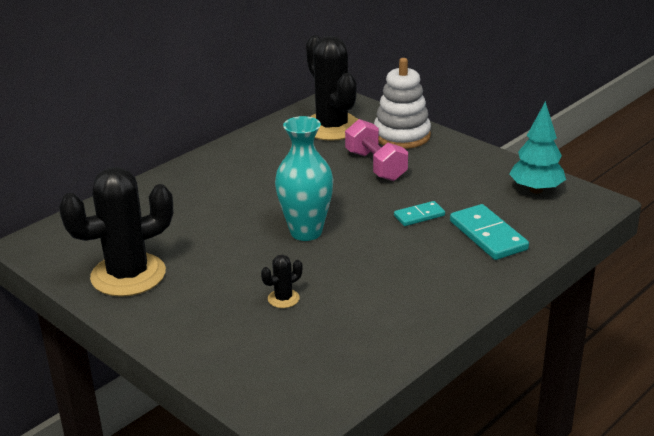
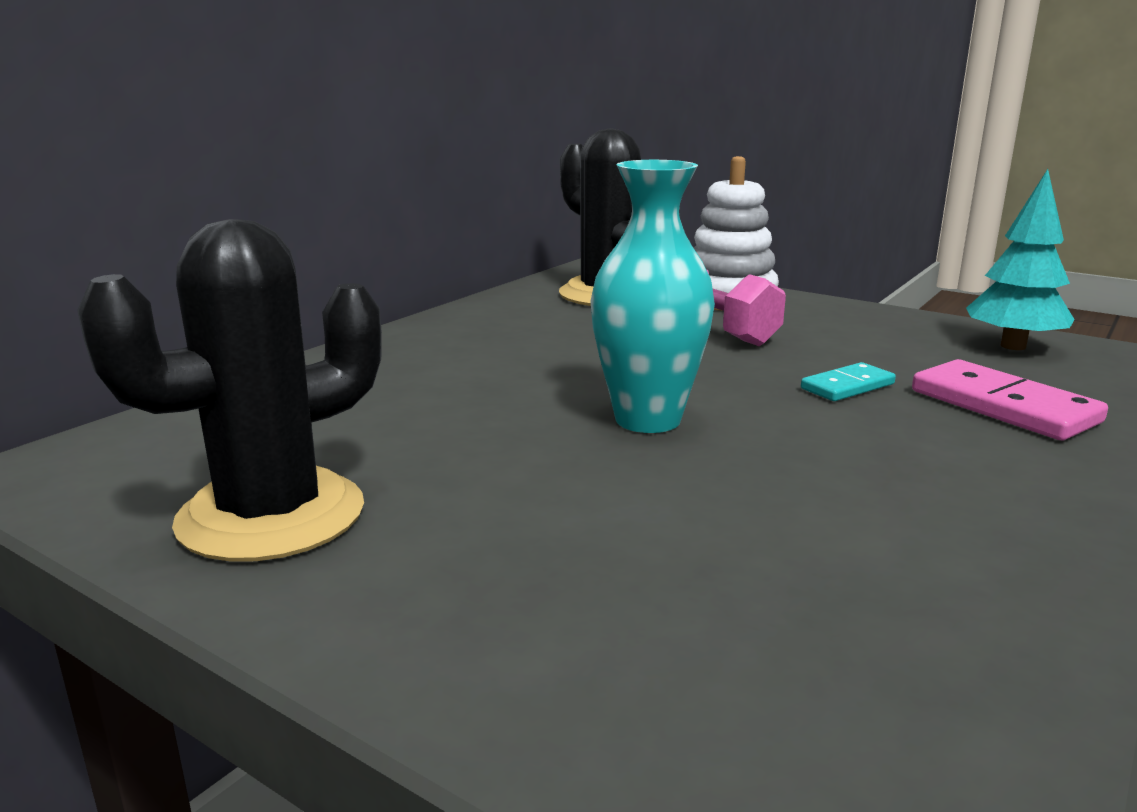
camera: 10 degrees left, 10 degrees down
black cactus [261,255,302,308] -> none
turquoise domino [450,204,529,260] -> pink domino [912,359,1108,440]

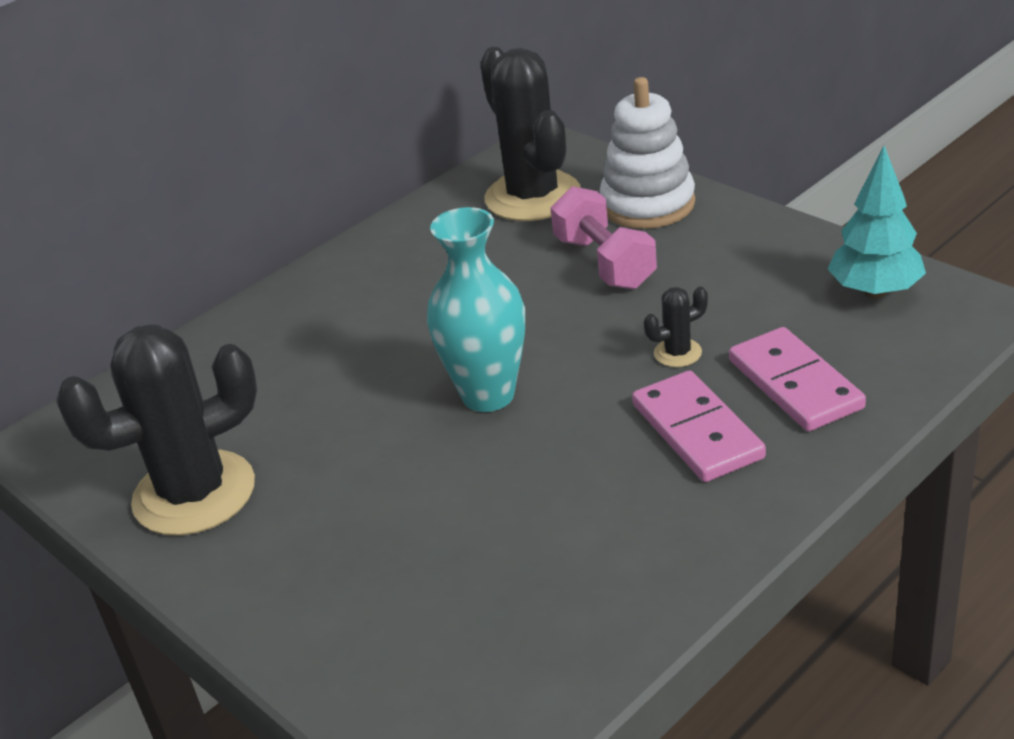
camera: 15 degrees right, 15 degrees up
turquoise domino [801,362,896,401] -> black cactus [644,287,708,367]
none -> pink domino [632,371,766,482]

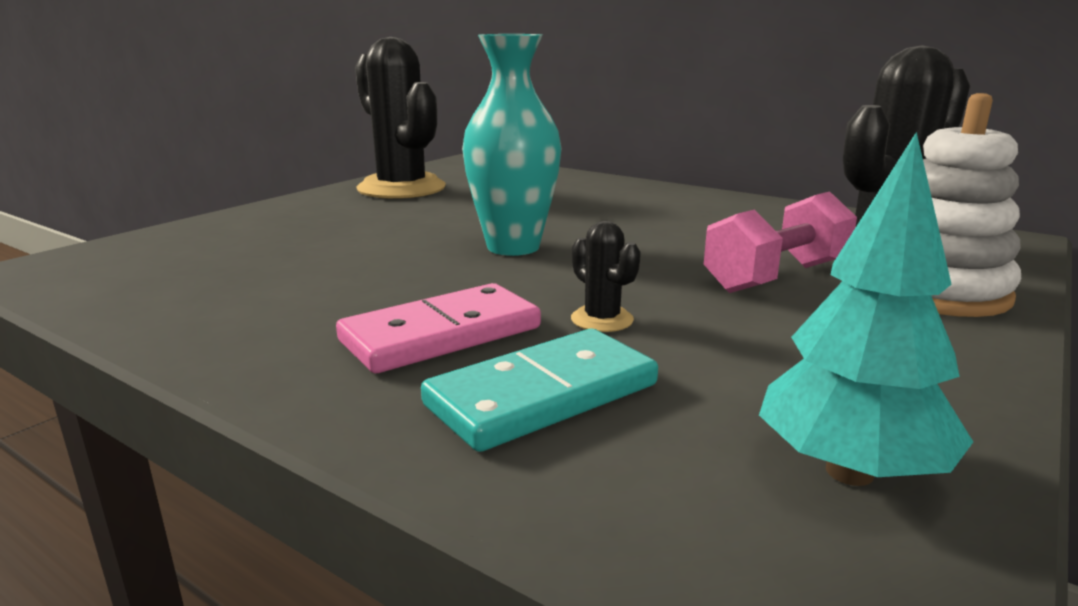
camera: 75 degrees right, 15 degrees down
pink domino [729,327,866,431] -> turquoise domino [421,329,658,452]

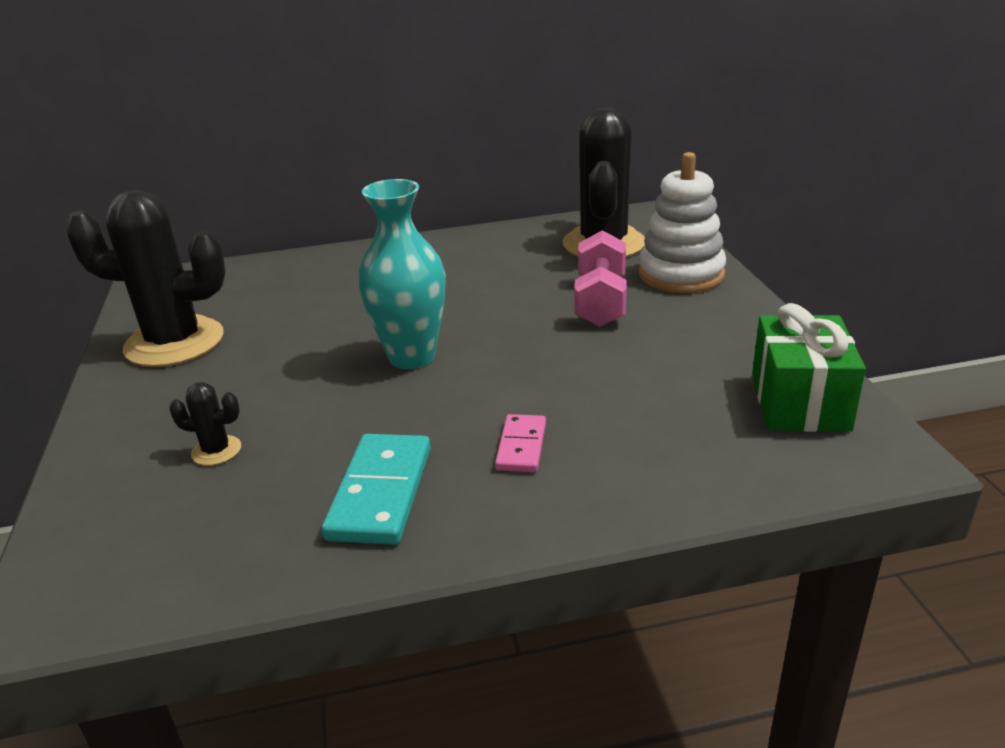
camera: 45 degrees left, 10 degrees up
pink domino [336,283,541,373] -> pink domino [495,414,546,472], size x0.59
turquoise domino [421,329,658,452] -> turquoise domino moved to [322,434,431,545]
black cactus [571,221,641,332] -> black cactus moved to [169,382,241,466]
turquoise tree [759,132,973,486] -> green gift [752,303,866,432]

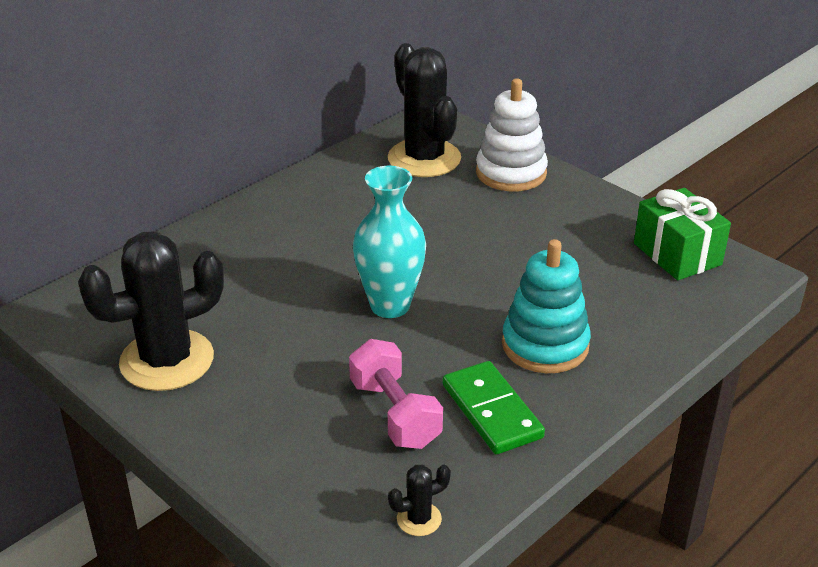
camera: 35 degrees left, 5 degrees up
black cactus [169,382,241,466] -> black cactus moved to [388,465,451,536]
turquoise domino [322,434,431,545] -> green domino [443,361,545,455]
pink domino [495,414,546,472] -> turquoise stacking toy [502,239,591,373]
pink dumbbell [574,230,627,327] -> pink dumbbell moved to [349,339,443,449]

